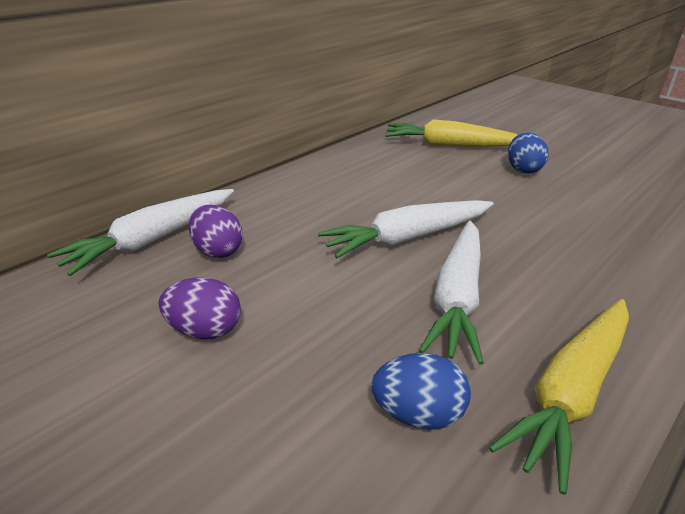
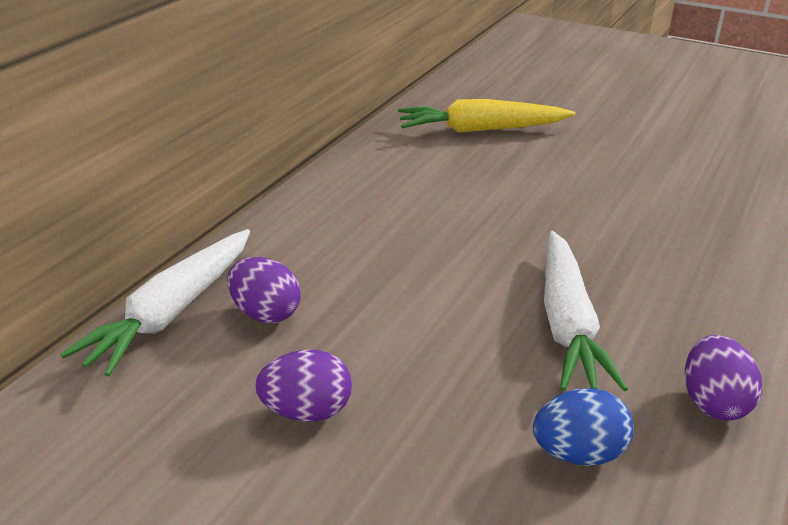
camera: 15 degrees left, 0 degrees up
white carrot [318,200,493,258] -> none
yellow carrot [489,299,629,495] -> purple egg [685,335,762,421]
blue egg [508,132,548,174] -> none

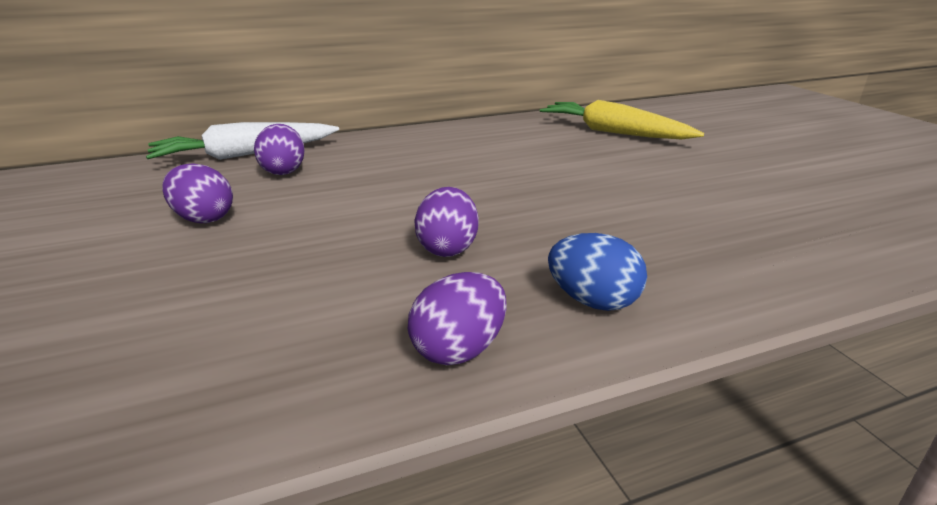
camera: 40 degrees right, 5 degrees down
blue egg [533,388,633,466] -> blue egg moved to [548,233,647,311]
white carrot [544,231,628,391] -> purple egg [414,187,479,257]

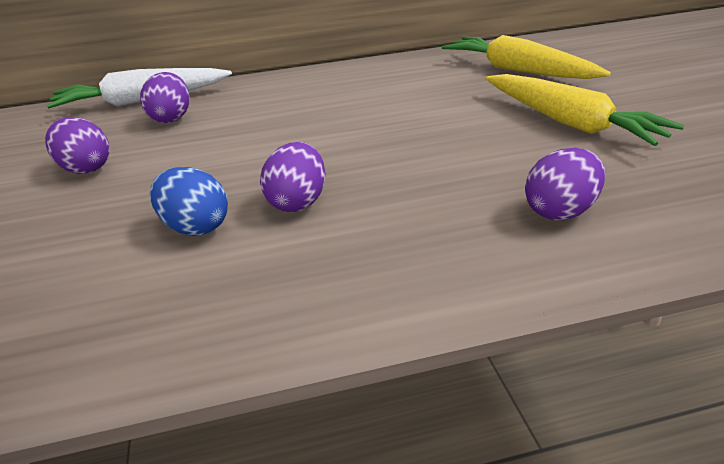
camera: 10 degrees right, 5 degrees up
purple egg [408,272,507,365] -> purple egg moved to [525,148,605,220]
blue egg [548,233,647,311] -> blue egg moved to [150,167,228,236]
none -> yellow carrot [486,74,685,146]

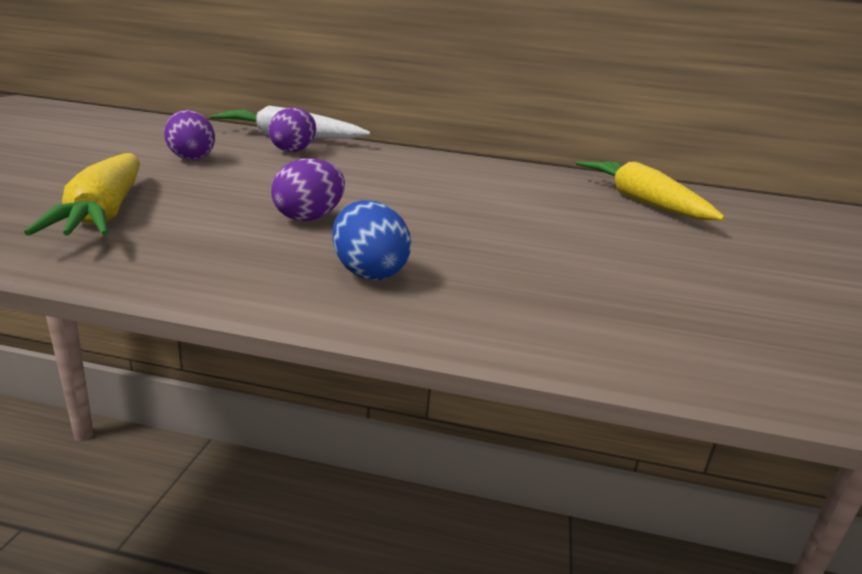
camera: 20 degrees right, 10 degrees down
blue egg [150,167,228,236] -> blue egg moved to [332,200,411,280]
yellow carrot [486,74,685,146] -> yellow carrot moved to [24,153,140,236]
purple egg [525,148,605,220] -> none

